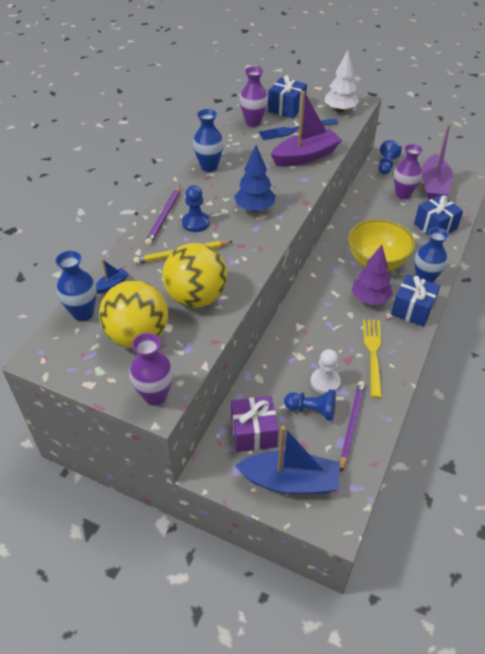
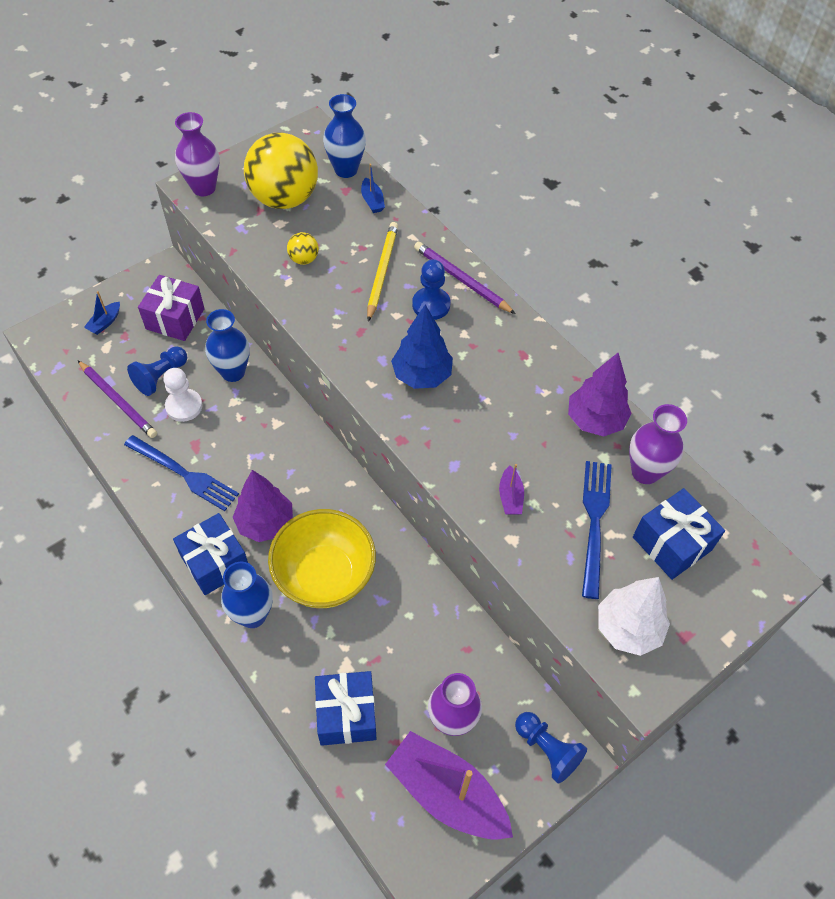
camera: 115 degrees right, 10 degrees up
yellow ball [162,243,227,308] -> yellow ball [287,232,319,265], size x0.42
blue vase [193,109,224,172] -> blue vase moved to [205,309,250,382]
blue boat [235,426,339,494] -> blue boat [84,291,120,335], size x0.42
purple boat [271,91,342,166] -> purple boat [499,464,524,515], size x0.42
yellow fork [363,319,382,398] -> blue fork [124,435,239,511]
none -> purple tree [568,353,632,436]

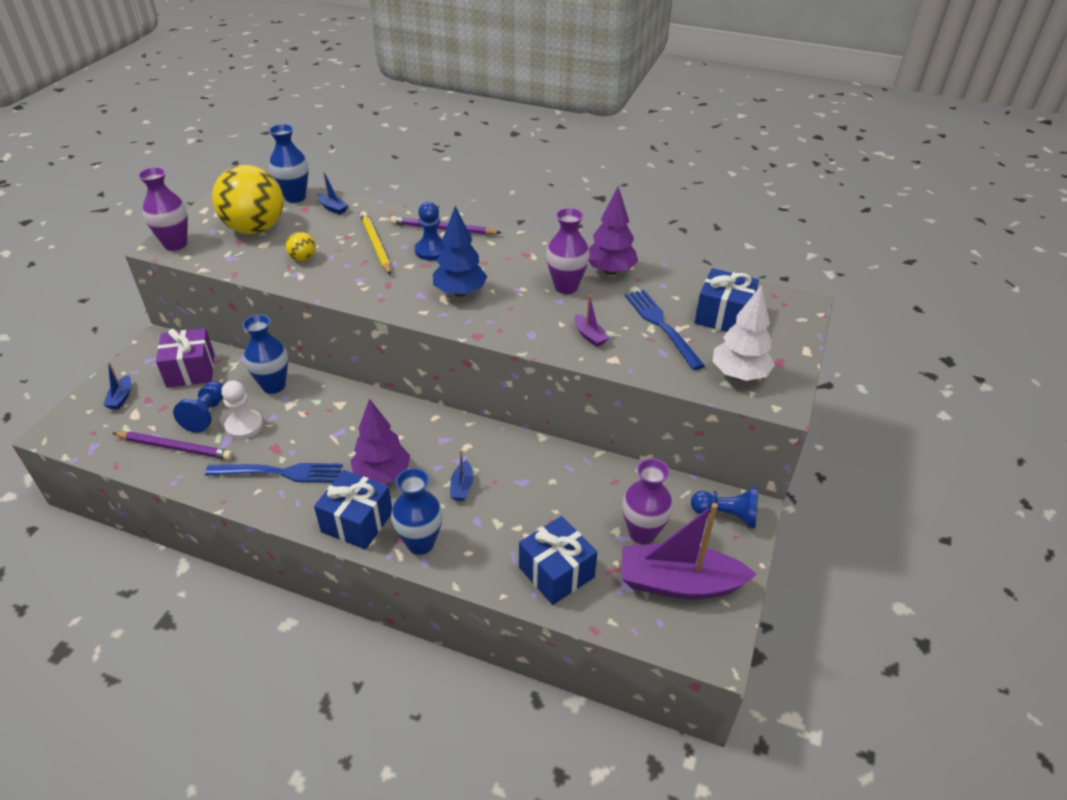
camera: 30 degrees left, 15 degrees down
yellow bowl [268,509,376,608] -> blue boat [450,450,473,501]
purple vase [629,404,687,484] -> purple vase moved to [546,208,590,294]

